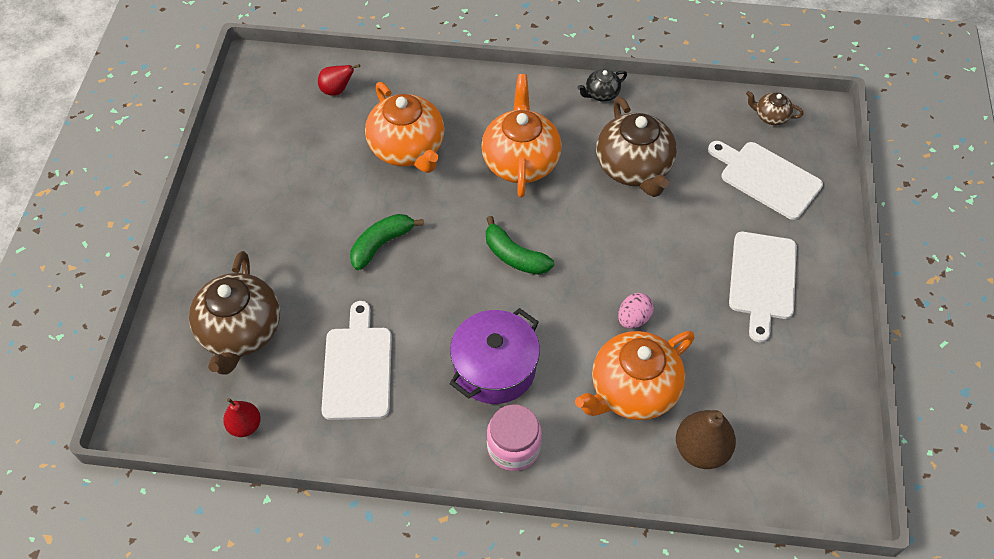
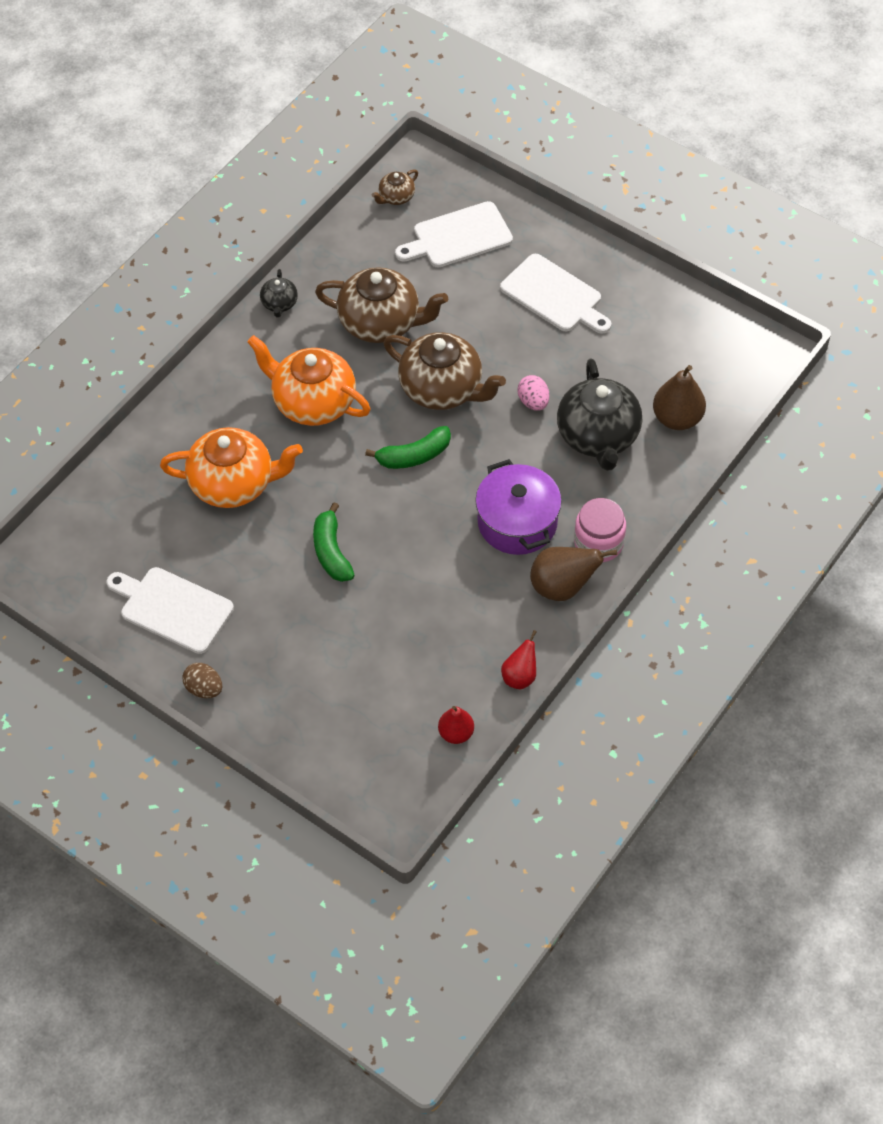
camera: 60 degrees left, 0 degrees up
brown teapot [189,251,280,375] -> brown teapot moved to [383,332,506,410]
red pear [318,64,360,96] -> red pear moved to [501,630,537,689]
white cutting board [321,301,392,420] -> white cutting board moved to [106,567,234,654]
orange teapot [575,331,695,420] -> black teapot [557,358,642,471]
none -> brown egg [183,663,222,698]
none -> brown pear [530,547,617,601]

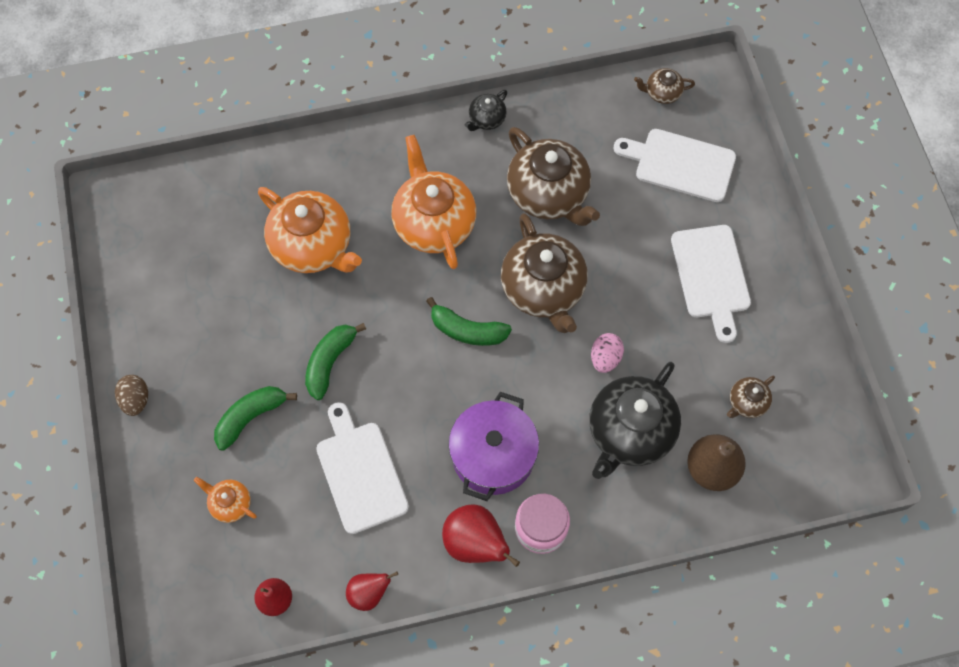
camera: 40 degrees right, 10 degrees up
white cutting board [106,567,234,654] -> white cutting board moved to [316,402,409,534]
brown pear [530,547,617,601] -> red pear [442,505,520,567]
none -> orange teapot [194,477,257,523]
none -> green banana [214,386,297,451]
none -> brown teapot [727,376,775,418]

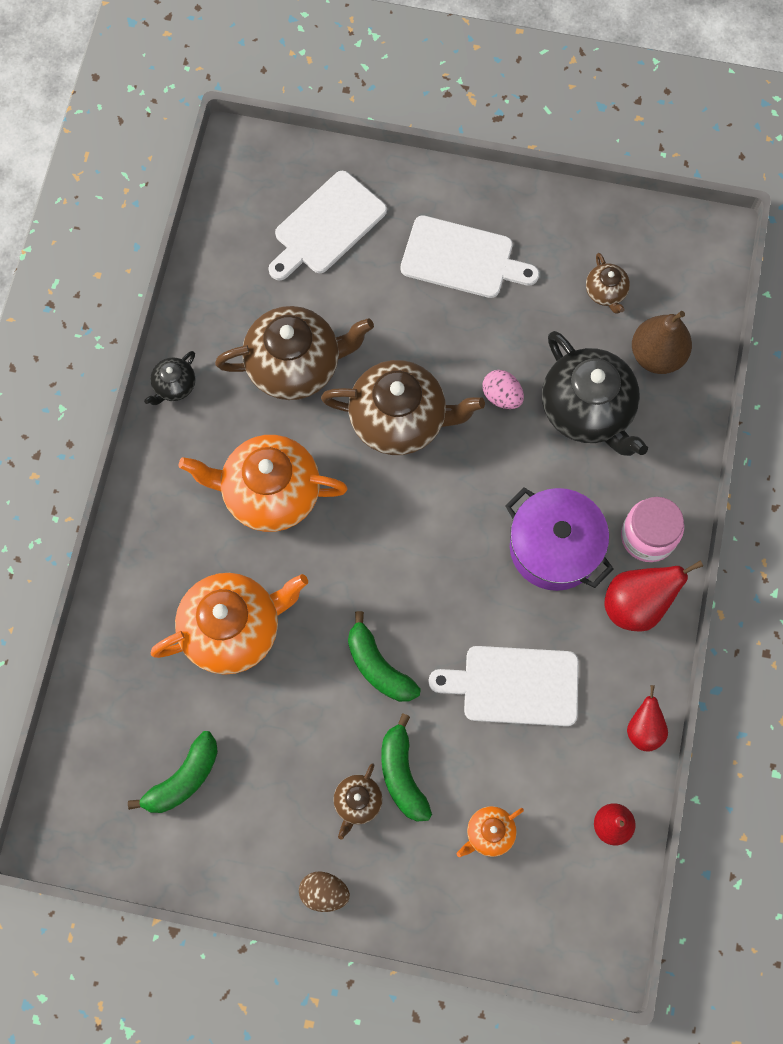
camera: 65 degrees left, 5 degrees up
green banana [426,297,512,346] -> green banana moved to [128,731,218,813]
black teapot [465,90,507,131] -> black teapot turned 60 degrees clockwise [144,351,196,405]
brown teapot [634,68,695,104] -> brown teapot moved to [333,763,383,839]

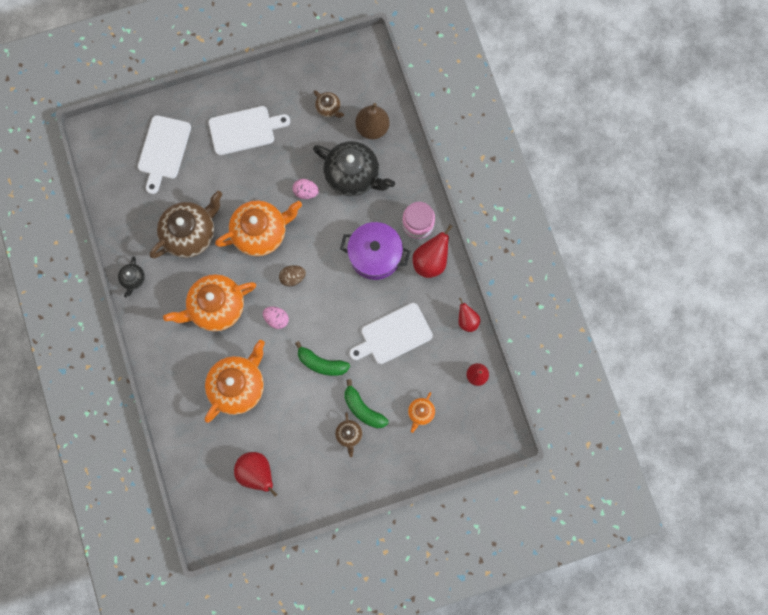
camera: 30 degrees left, 5 degrees up
green banana [128,731,218,813] -> red pear [234,452,277,497]
brown egg [299,872,350,912] -> brown egg moved to [279,265,306,286]
brown teapot [321,360,485,455] -> orange teapot [215,200,302,256]
none -> pink egg [263,307,289,329]

